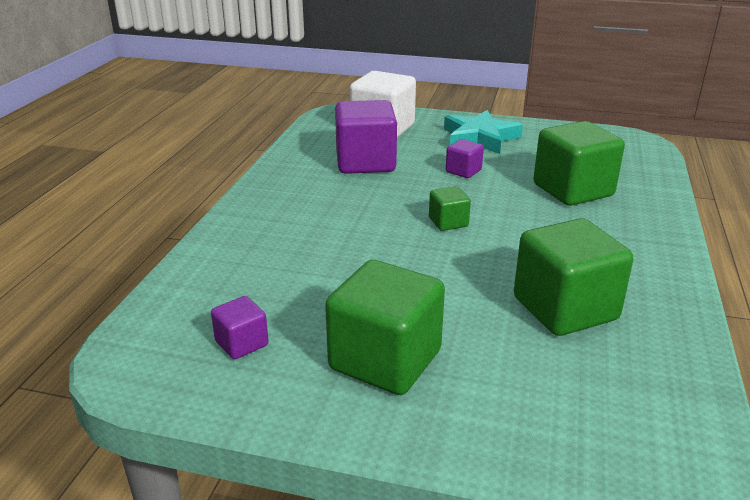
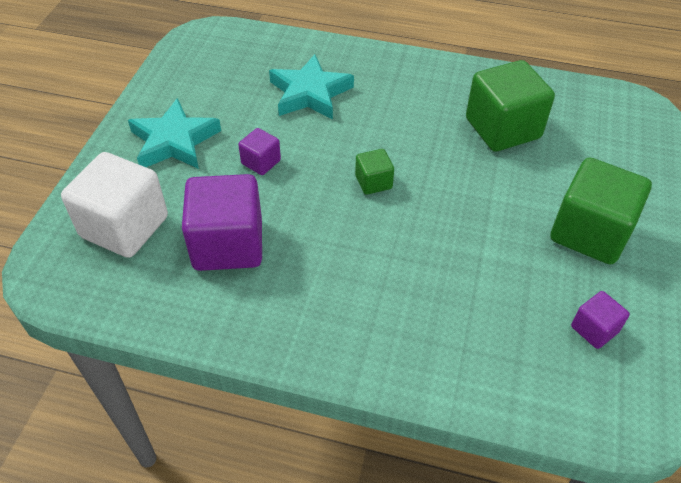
camera: 90 degrees left, 20 degrees up
green cube [533,121,625,206] -> turquoise star [269,54,354,119]

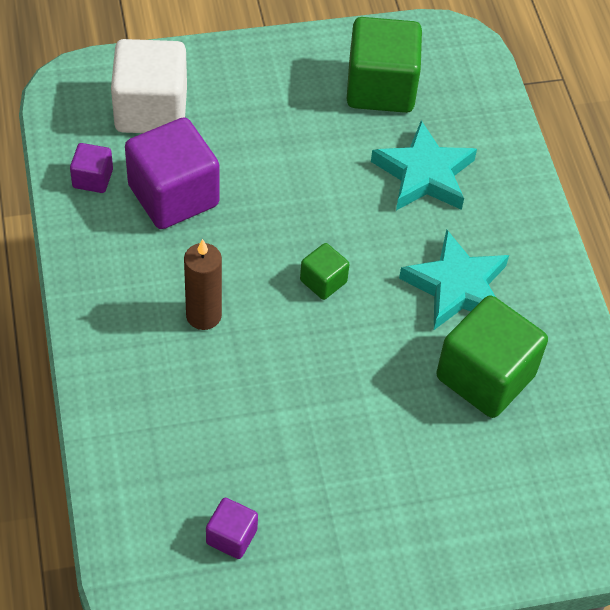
camera: 60 degrees right, 5 degrees up
turquoise star [128,98,221,169] -> turquoise star moved to [399,229,509,330]
purple cube [238,128,281,175] -> purple cube moved to [70,143,113,193]
green cube [551,157,652,264] -> green cube moved to [347,17,422,113]
none -> brown candle [184,239,222,330]

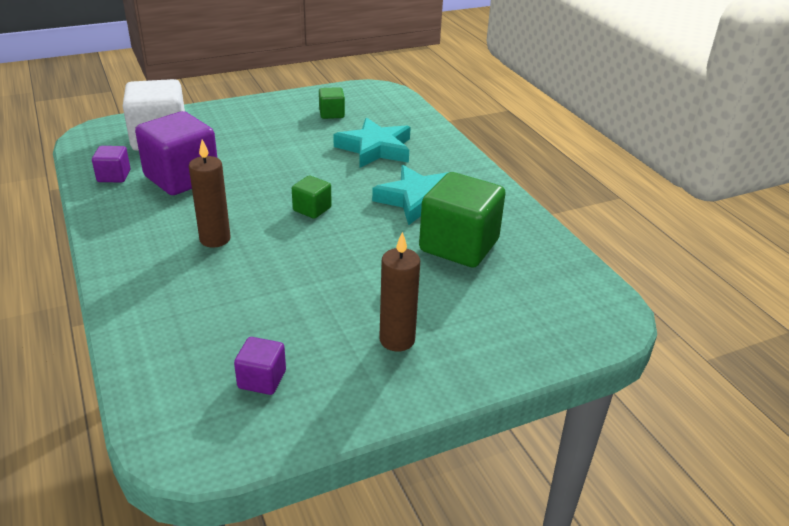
camera: 10 degrees left, 20 degrees down
green cube [347,17,422,113] -> green cube [319,87,345,119], size x0.49
none -> brown candle [379,232,420,352]

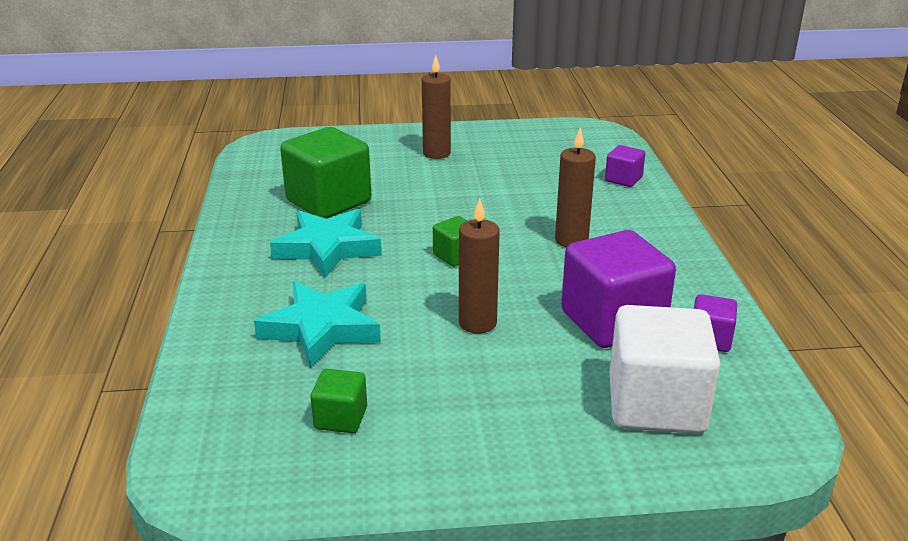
camera: 160 degrees left, 5 degrees down
purple cube [234,337,286,395] -> purple cube moved to [605,145,645,187]
none -> brown candle [459,198,500,334]

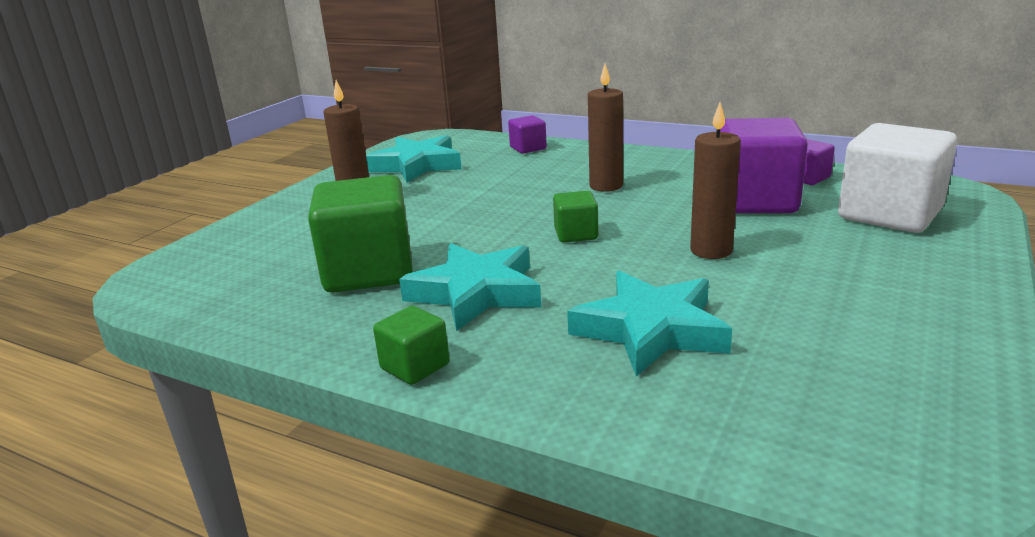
camera: 55 degrees left, 5 degrees down
green cube [311,369,367,433] -> green cube moved to [373,306,450,385]
none -> turquoise star [366,135,461,183]

